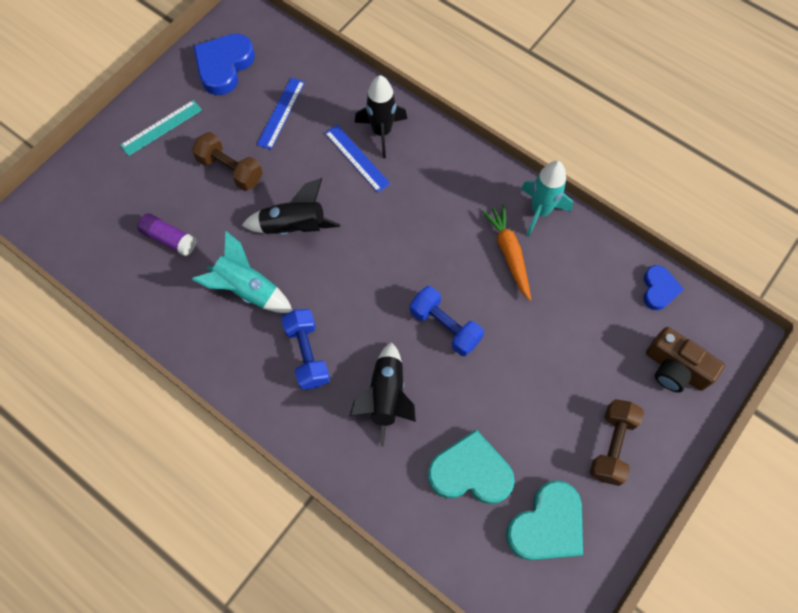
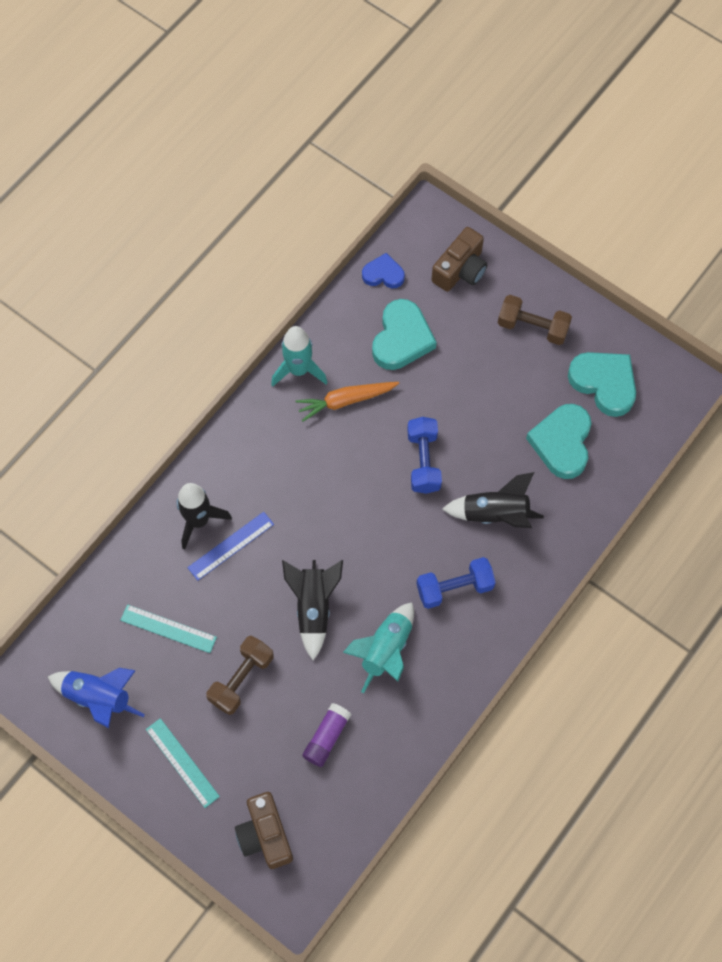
camera: 90 degrees left, 0 degrees up
blue heart [193,34,255,95] -> blue rocket [48,668,145,728]
blue ruler [257,78,305,150] -> turquoise ruler [120,604,217,653]
blue dumbbell [410,286,484,356] -> blue dumbbell turned 45 degrees counterclockwise [407,417,442,494]
none -> brown camera [235,792,293,869]
none -> turquoise heart [372,299,437,370]

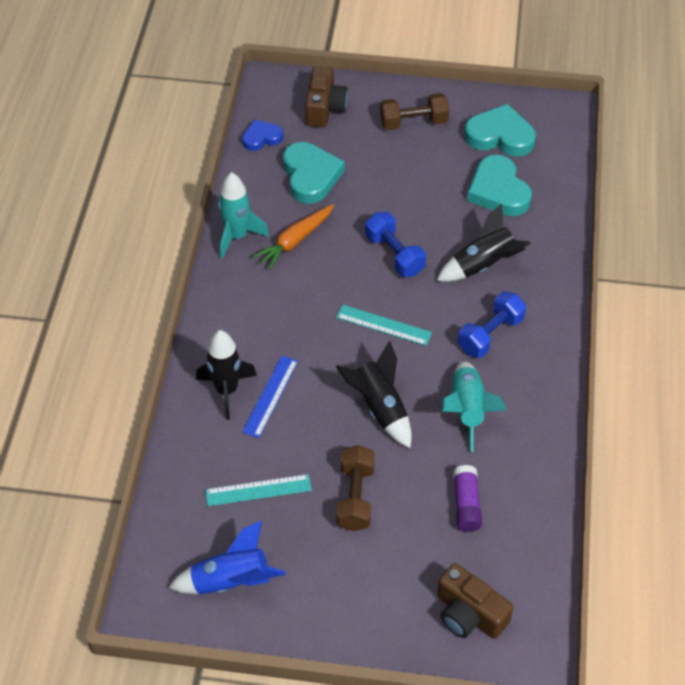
camera: 30 degrees left, 15 degrees down
turquoise ruler [146,718,220,808] -> turquoise ruler moved to [336,305,432,346]

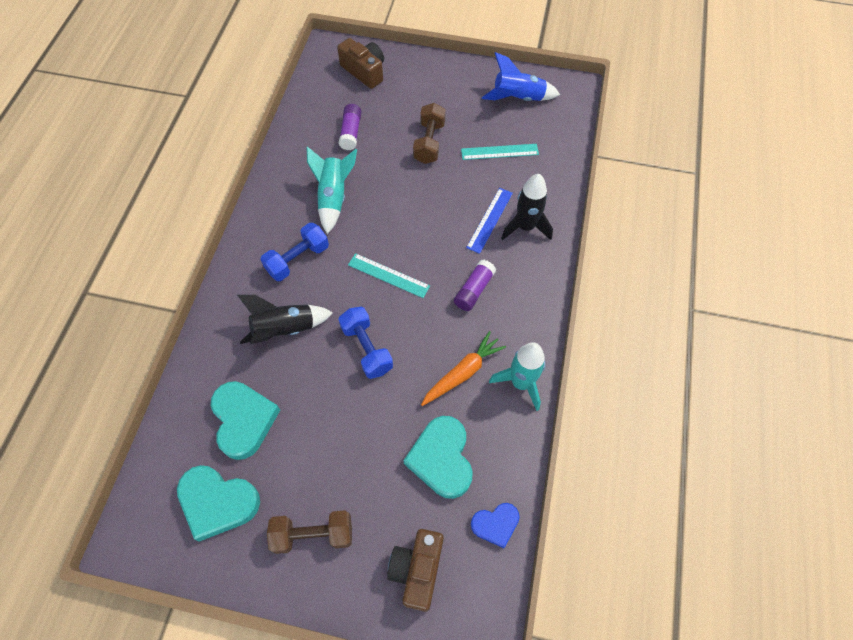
camera: 175 degrees left, 10 degrees up
black rocket [336,341,412,448] -> none
none -> purple glue stick [454,260,496,311]

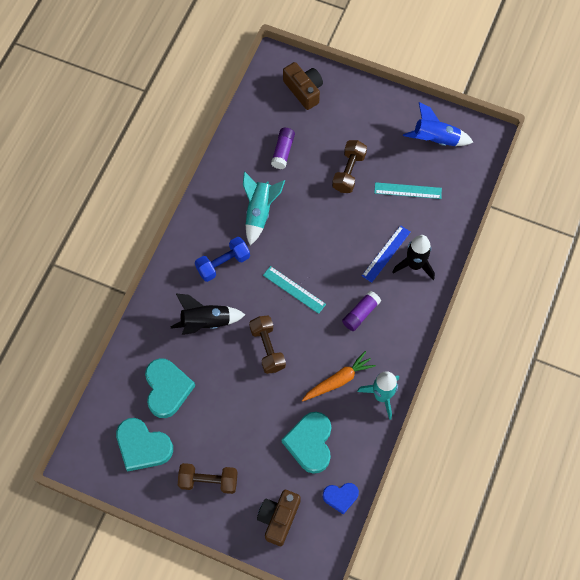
camera: 10 degrees right, 5 degrees up
blue dumbbell [338,307,393,379] -> brown dumbbell [249,316,286,374]

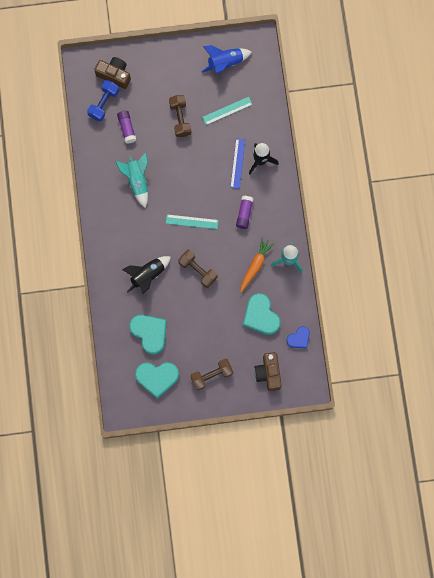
camera: 30 degrees left, 10 degrees up
blue dumbbell [195,237,250,282] -> blue dumbbell moved to [87,80,119,121]

